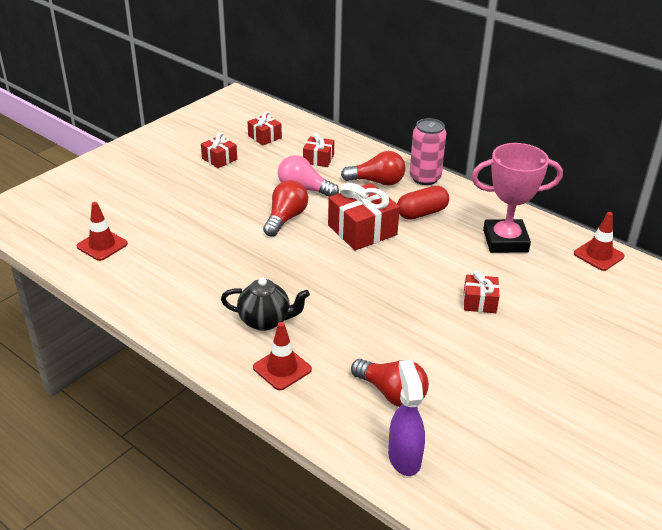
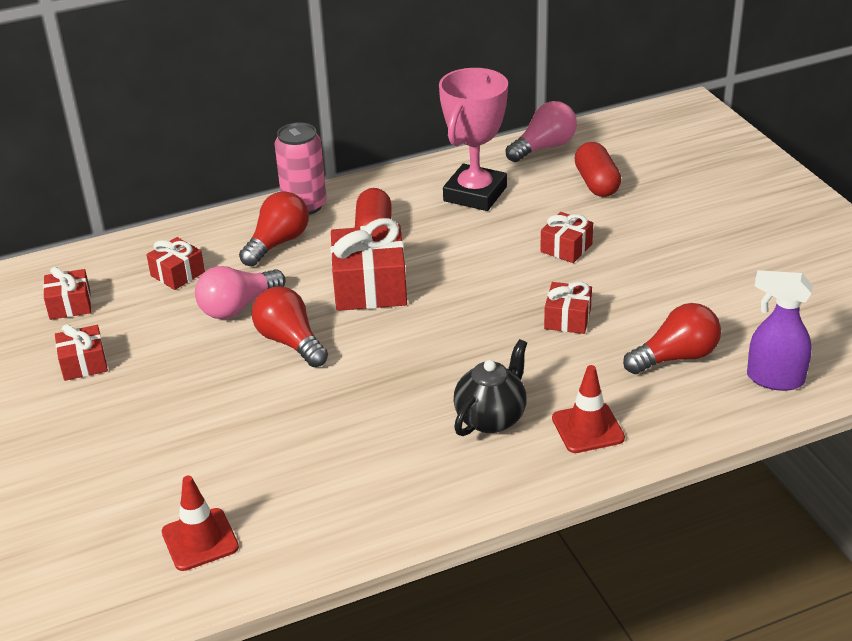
camera: 60 degrees left, 0 degrees up
red traffic cone [574,212,625,271] -> pink light bulb [505,101,577,162]
none -> red gift [544,281,592,334]
none -> red capsule [574,142,621,197]

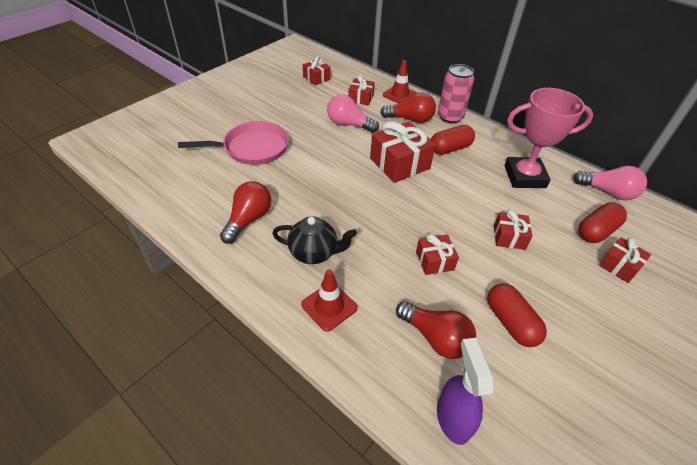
camera: 60 degrees right, 10 degrees up
red gift [55,324,108,381] -> red gift moved to [599,237,651,283]
red traffic cone [162,475,239,571] -> red traffic cone moved to [383,60,417,103]
red light bulb [252,286,328,367] -> red light bulb moved to [220,181,271,244]
none -> pink pan [178,121,289,165]
none -> red capsule [487,283,547,347]

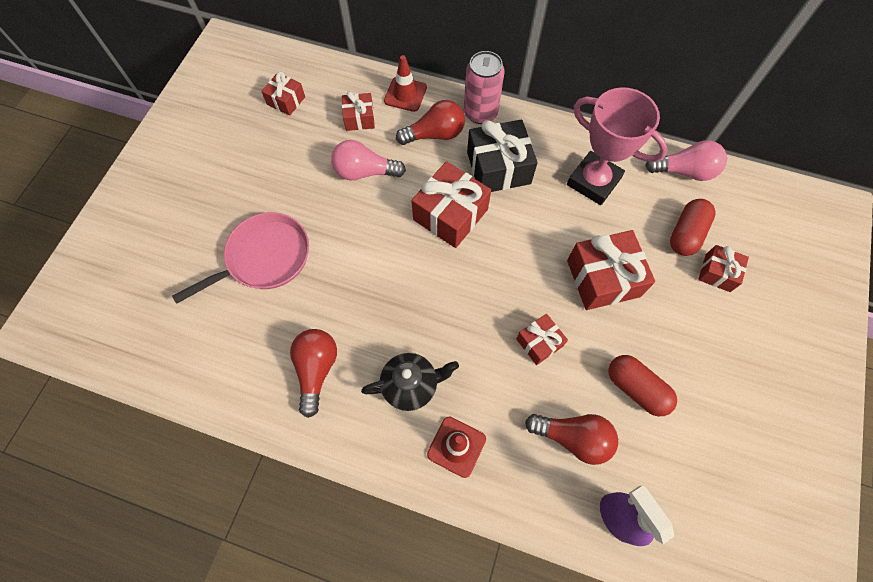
camera: 20 degrees left, 20 degrees up
red capsule [431,125,475,155] -> black gift [467,119,538,192]
red gift [494,210,533,250] -> red gift [567,230,655,310], size x1.78
pink trophy [504,88,593,188] -> pink trophy turned 60 degrees clockwise [567,87,668,205]

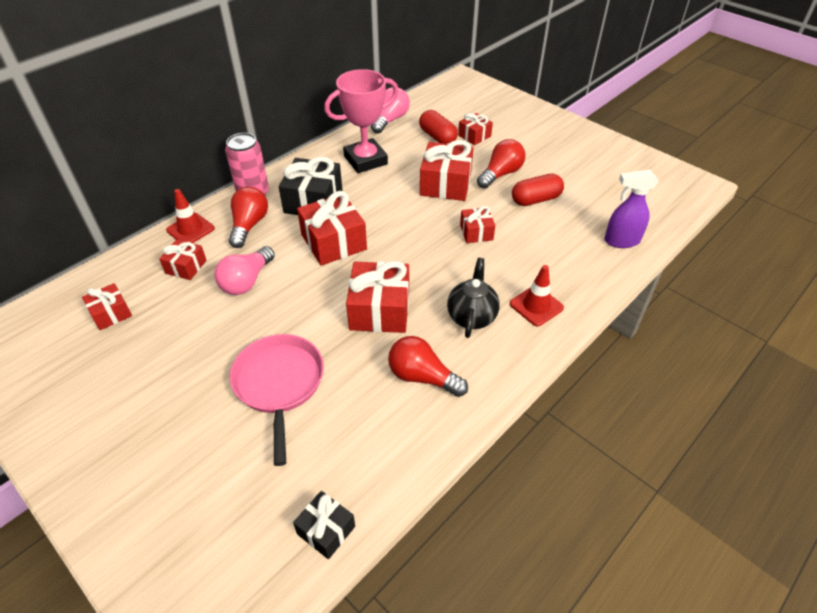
camera: 65 degrees left, 20 degrees down
red light bulb [525,414,618,465] -> red light bulb moved to [477,139,525,189]
none -> black gift [293,491,355,559]
none -> red gift [346,261,409,333]

